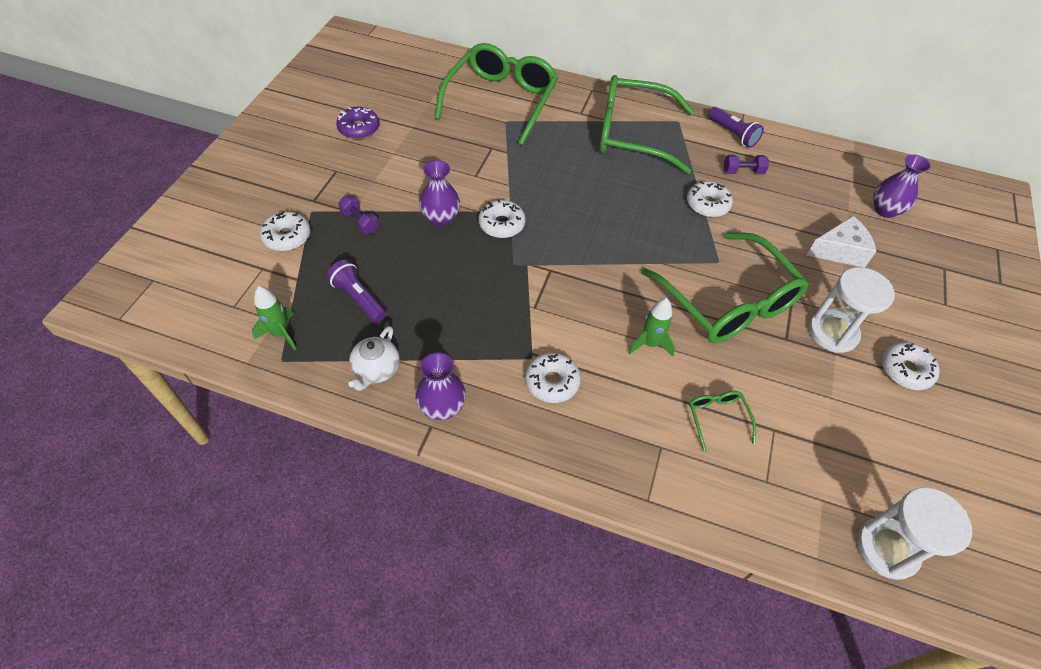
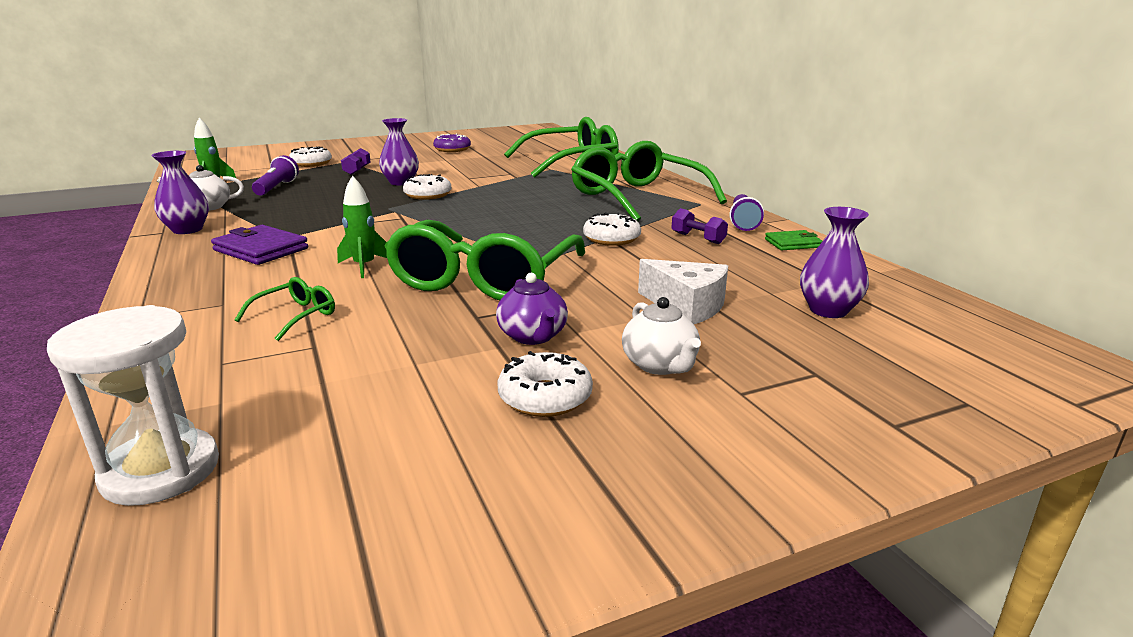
camera: 50 degrees right, 30 degrees down
white donut [525,353,581,403] -> purple wallet [211,225,308,265]
white hourglass [809,267,895,353] -> purple teapot [496,273,568,345]
none -> white teapot [622,297,701,375]
none -> green wallet [765,230,822,250]

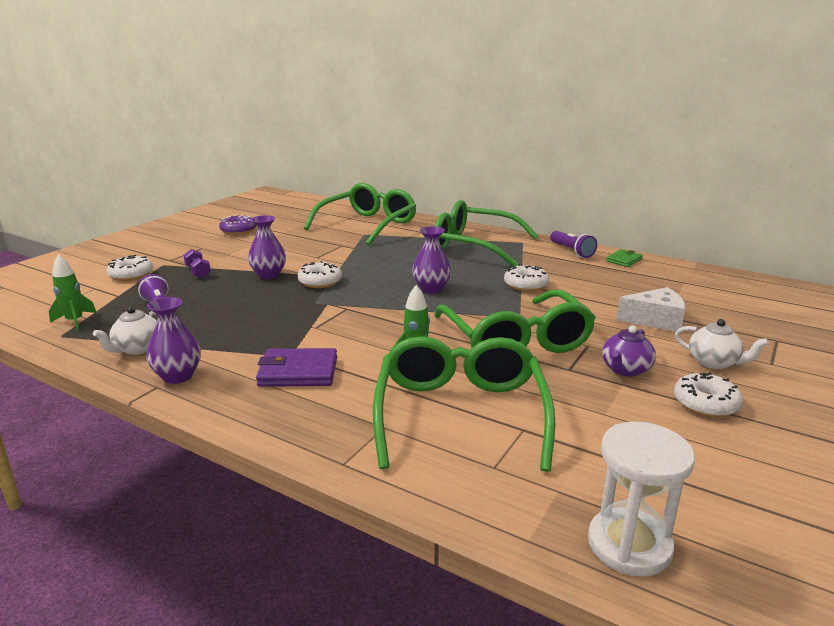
camera: 35 degrees left, 0 degrees up
green glasses [235,277,335,341] -> green glasses [373,336,555,472], size x2.44
purple teapot [496,273,568,345] -> purple teapot turned 90 degrees clockwise [602,326,656,377]
purple dumbbell [672,208,728,244] -> none
purple vase [800,207,869,318] -> purple vase moved to [412,226,451,293]

